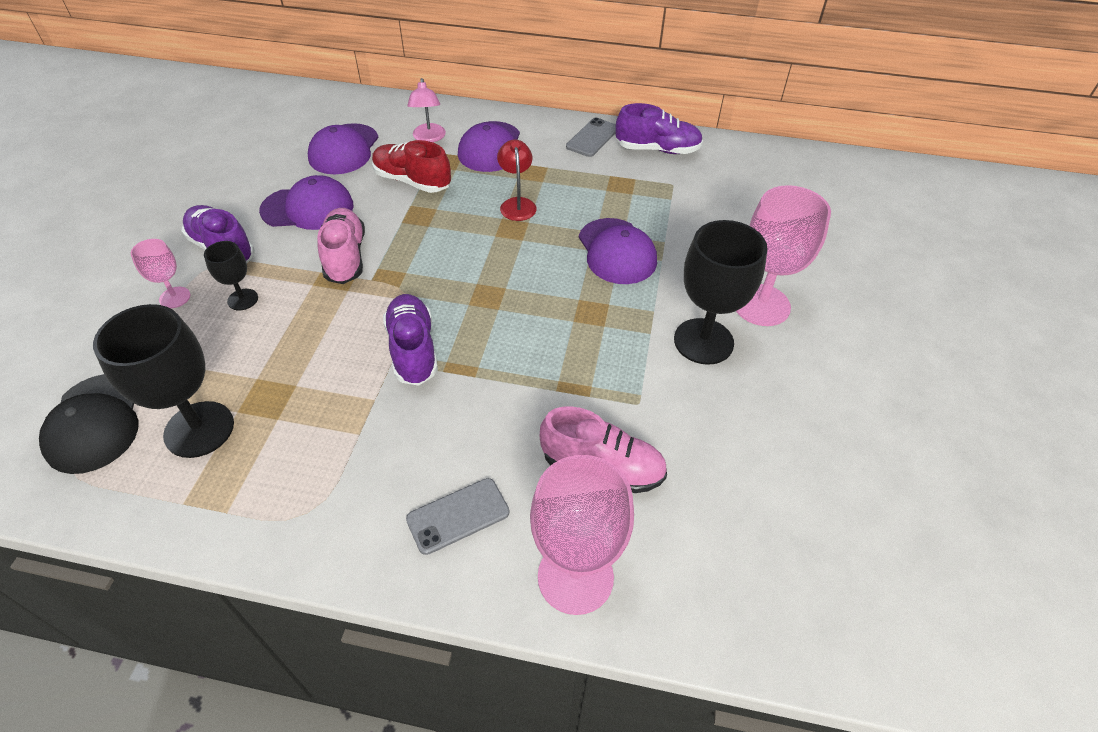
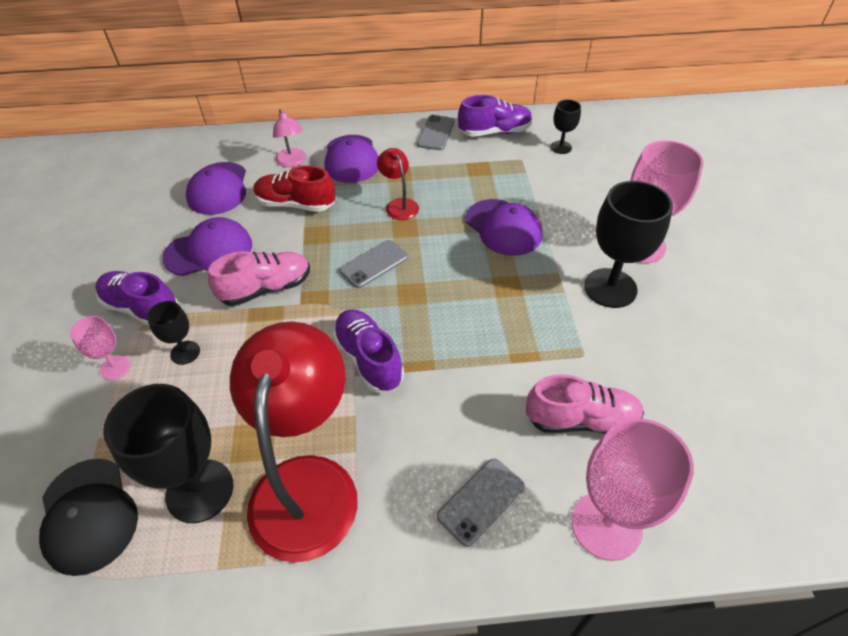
camera: 15 degrees left, 0 degrees up
pink shoe [317,208,365,284] -> pink shoe turned 90 degrees clockwise [208,251,310,306]
none -> red lamp [230,321,358,563]
none -> grey phone [339,240,408,288]
none -> black goblet [550,99,581,154]

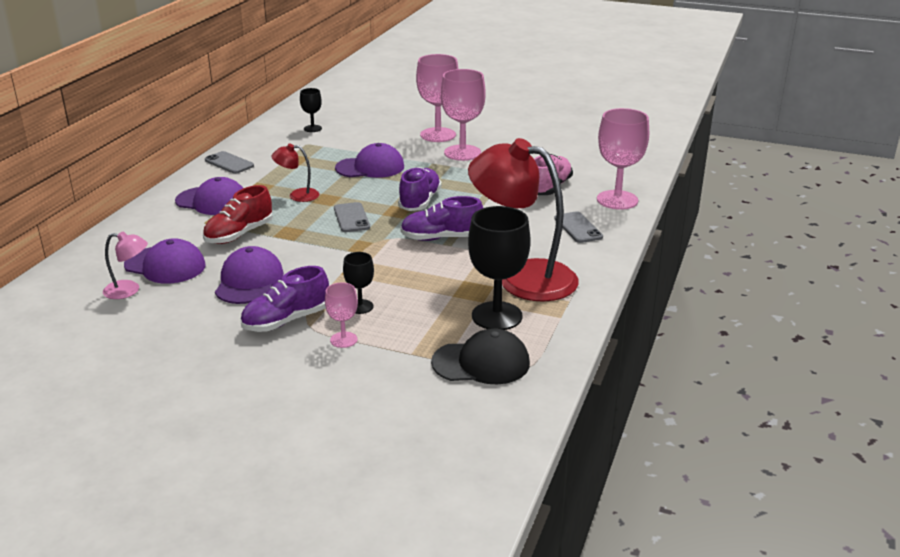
camera: 65 degrees left, 20 degrees down
pink shoe [208,251,310,306] -> none
pink lamp [273,109,306,167] -> pink lamp moved to [103,231,148,299]
purple shoe [458,95,533,137] -> purple shoe moved to [398,167,442,211]
black goblet [584,181,673,308] -> pink goblet [441,69,486,161]

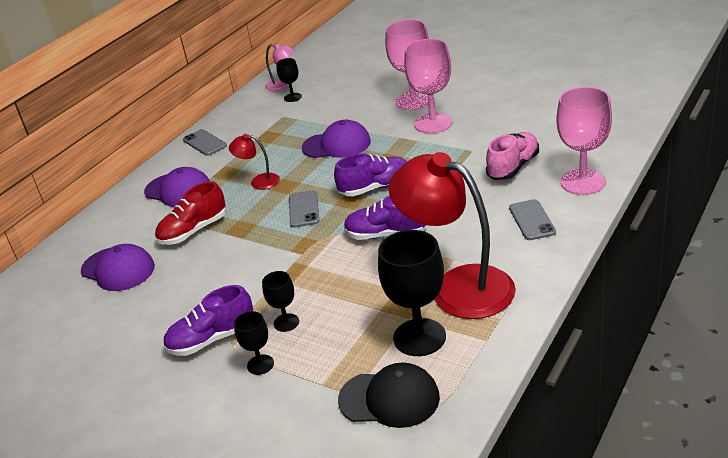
camera: 15 degrees right, 5 degrees up
pink lamp [103,231,148,299] -> pink lamp moved to [265,43,294,91]
purple cap [215,246,284,304] -> none
pink goblet [325,283,358,348] -> black goblet [234,311,274,375]
purple shoe [398,167,442,211] -> purple shoe turned 45 degrees clockwise [334,154,407,196]

